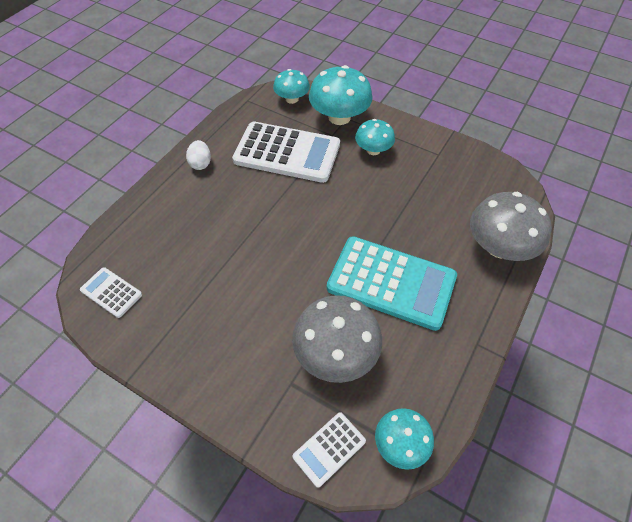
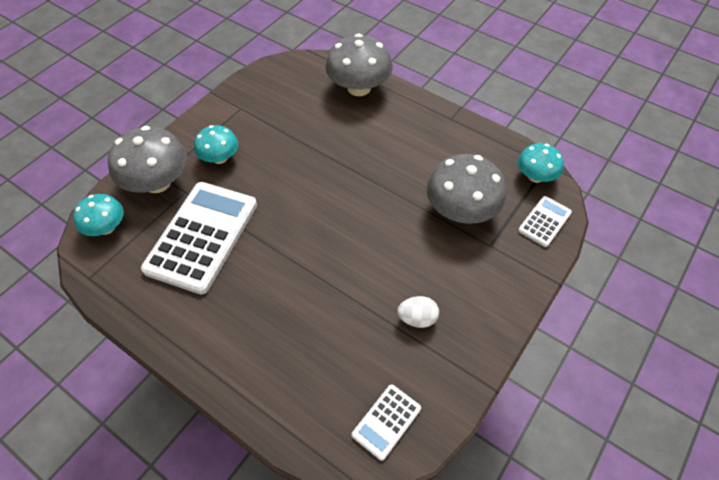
camera: 85 degrees left, 0 degrees up
white egg [186,140,211,170] -> white egg moved to [397,296,439,328]
white calculator [293,412,366,488] -> white calculator turned 105 degrees counterclockwise [518,196,572,247]
turquoise mushroom [309,65,373,125] -> grey mushroom [108,126,187,193]
turquoise calculator [327,236,457,331] -> none

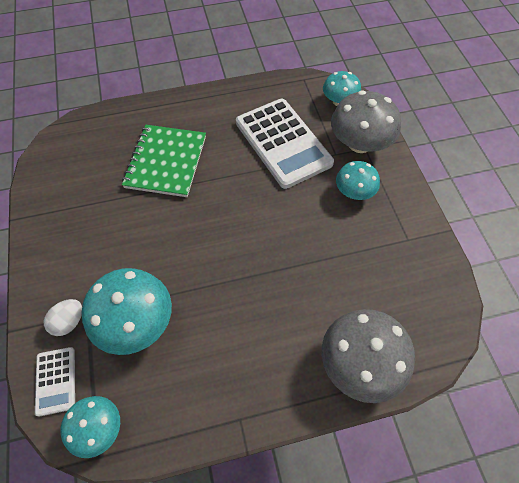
camera: 130 degrees right, 5 degrees up
white calculator [352,384,421,461] -> none
white egg [397,296,439,328] -> white egg moved to [44,299,82,336]
grey mushroom [426,154,506,224] -> turquoise mushroom [82,268,172,355]
none -> green notebook [122,125,206,197]

